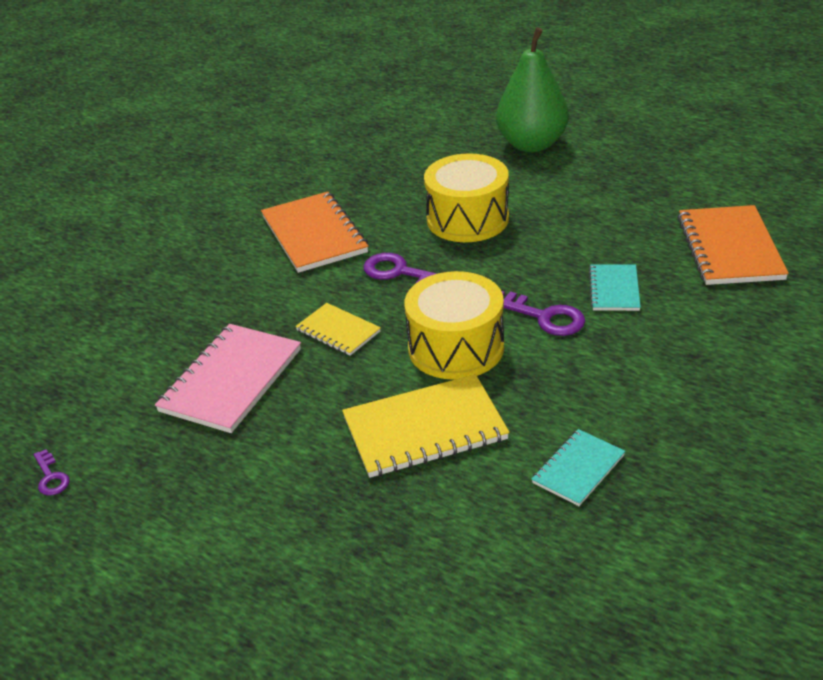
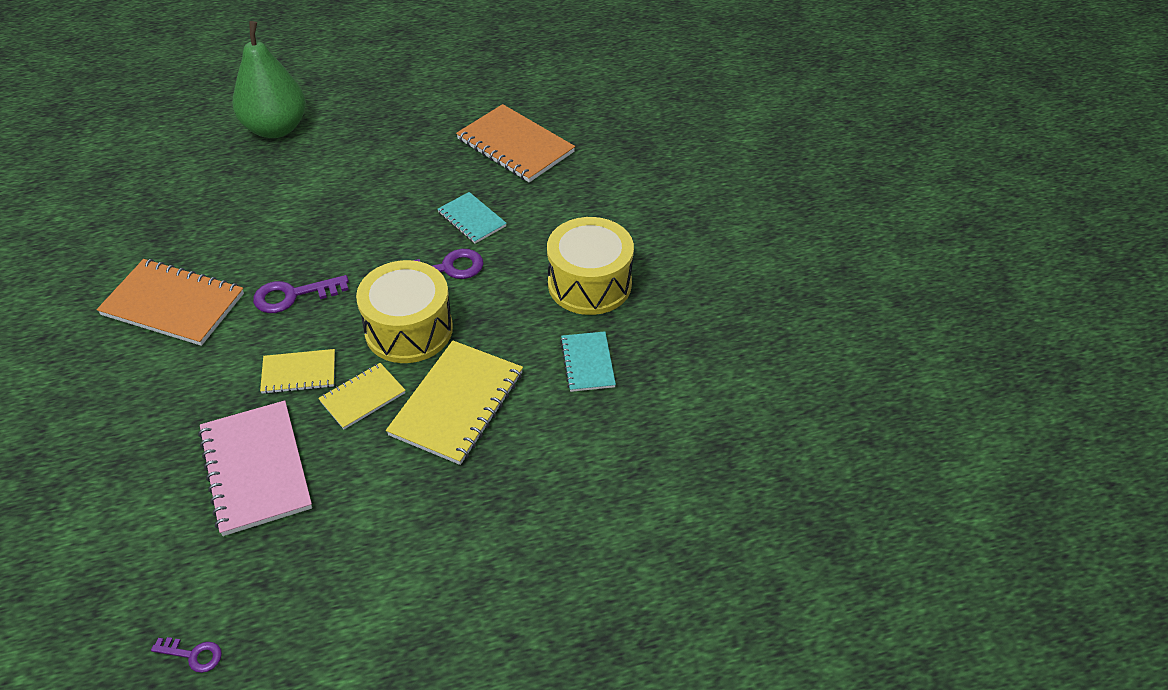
camera: 50 degrees left, 10 degrees up
yellow drum [424,153,509,242] -> yellow drum moved to [547,217,634,315]
none -> yellow notebook [318,363,406,429]

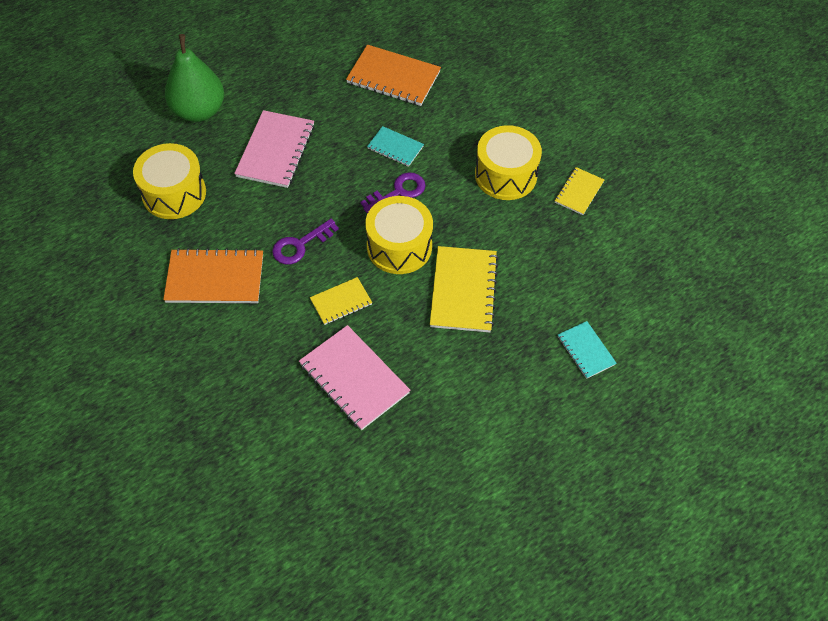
camera: 20 degrees left, 10 degrees up
purple key [151,637,222,673] -> none
yellow notebook [318,363,406,429] -> yellow notebook moved to [555,167,604,215]
turquoise notebook [560,331,616,392] -> turquoise notebook moved to [558,321,617,379]
none -> yellow drum [133,143,206,219]
none -> pink notebook [234,110,315,188]

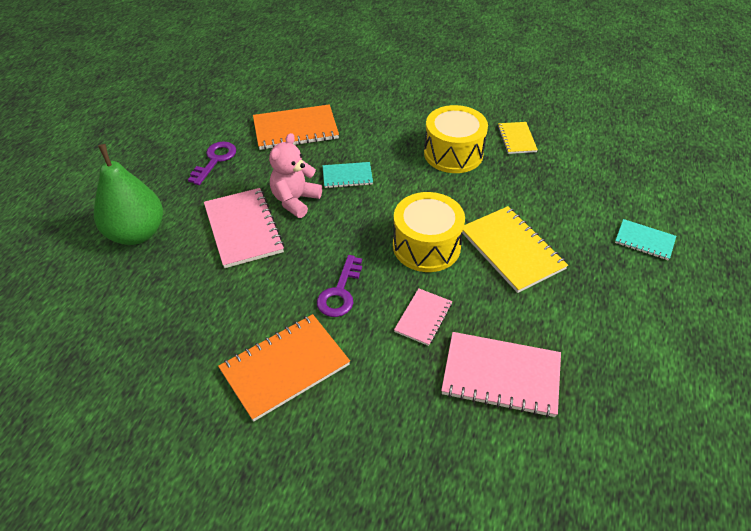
camera: 35 degrees left, 10 degrees down
yellow drum [133,143,206,219] -> none
yellow notebook [310,277,372,325] -> pink notebook [394,288,452,346]
purple key [360,172,425,213] -> purple key moved to [188,141,236,185]
none -> pink teddy bear [269,133,322,218]

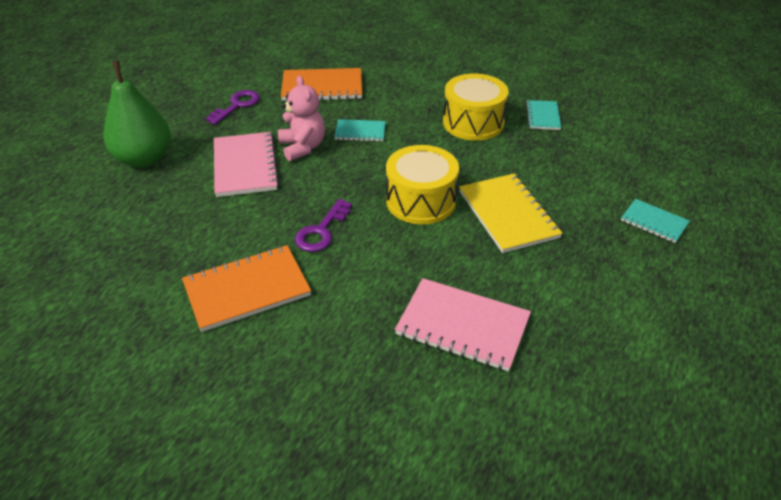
camera: 10 degrees right, 5 degrees down
pink teddy bear [269,133,322,218] -> pink teddy bear turned 120 degrees clockwise [278,76,325,161]
pink notebook [394,288,452,346] -> none
yellow notebook [498,122,538,154] -> turquoise notebook [526,100,562,130]

